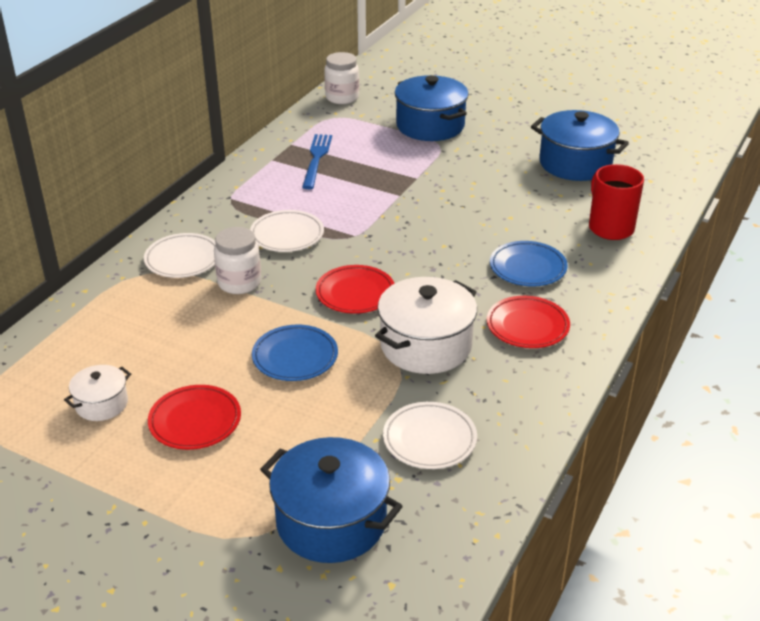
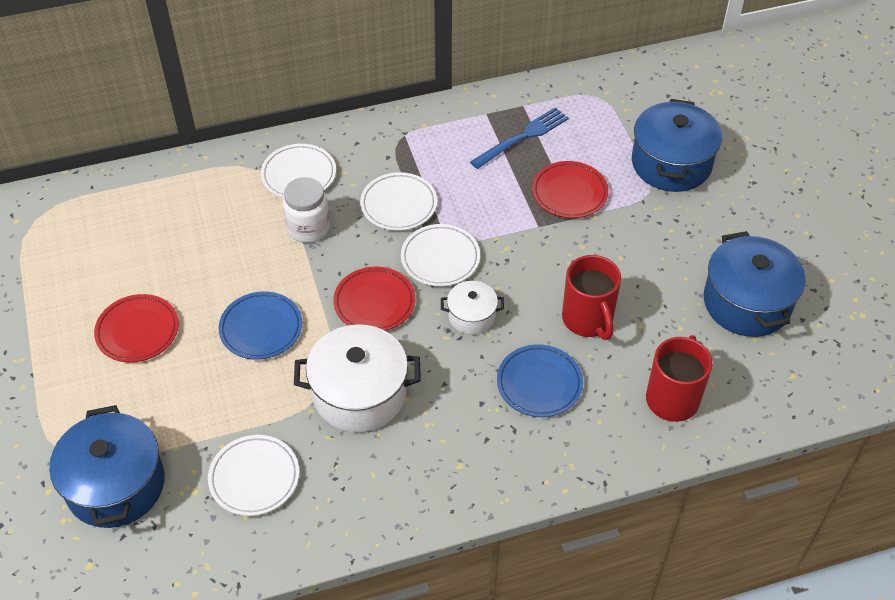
camera: 45 degrees right, 15 degrees up
white pot [64,365,131,421] -> white pot moved to [441,281,504,335]
white jar [324,52,359,104] -> none
red plate [487,296,570,348] -> red plate moved to [532,161,609,218]
none -> white plate [401,224,480,286]
none -> red mug [562,255,621,340]

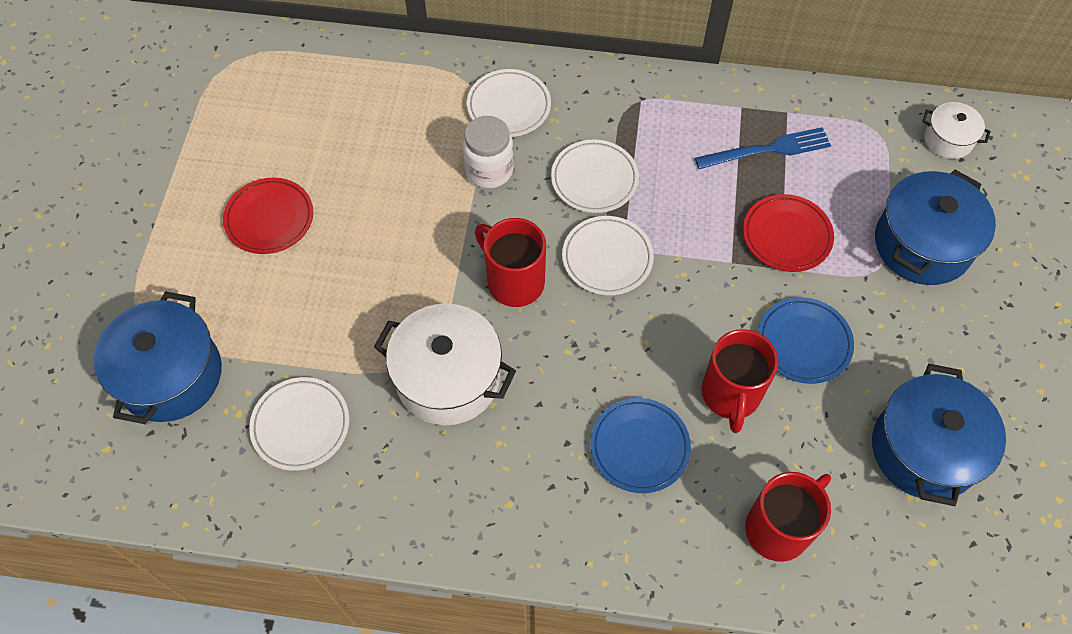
camera: 25 degrees right, 10 degrees up
blue plate [219,291,302,360] -> blue plate moved to [758,297,854,384]
red plate [333,267,415,331] -> red mug [475,218,546,307]
white pot [441,281,504,335] -> white pot moved to [922,102,991,159]

